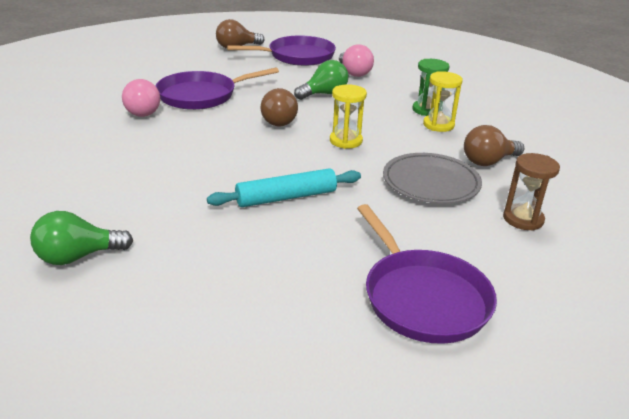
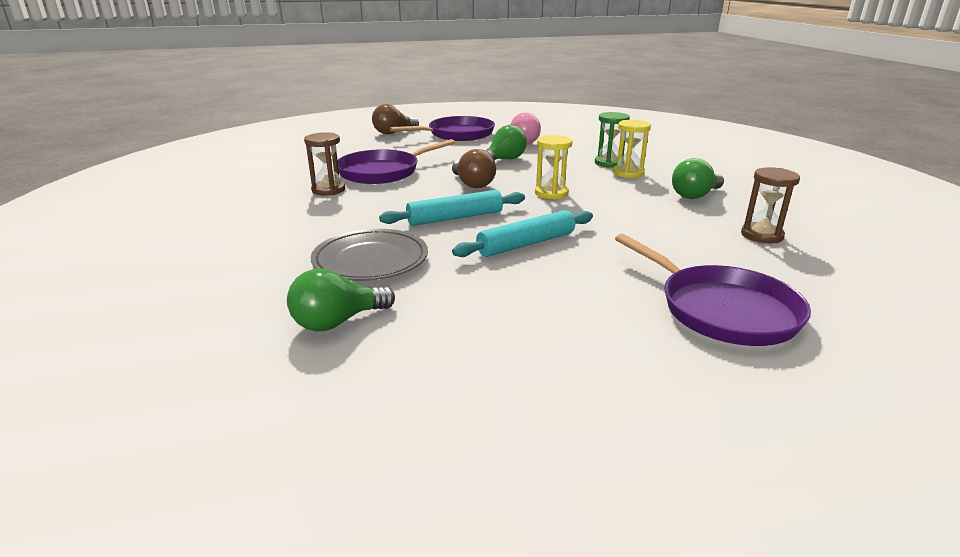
camera: 10 degrees left, 5 degrees down
pink light bulb [122,79,160,117] -> brown hourglass [304,132,345,196]
grey plate [383,153,482,204] -> grey plate moved to [311,229,428,281]
brown light bulb [464,125,524,166] -> green light bulb [672,158,724,199]
none -> turquoise rolling pin [379,190,525,226]

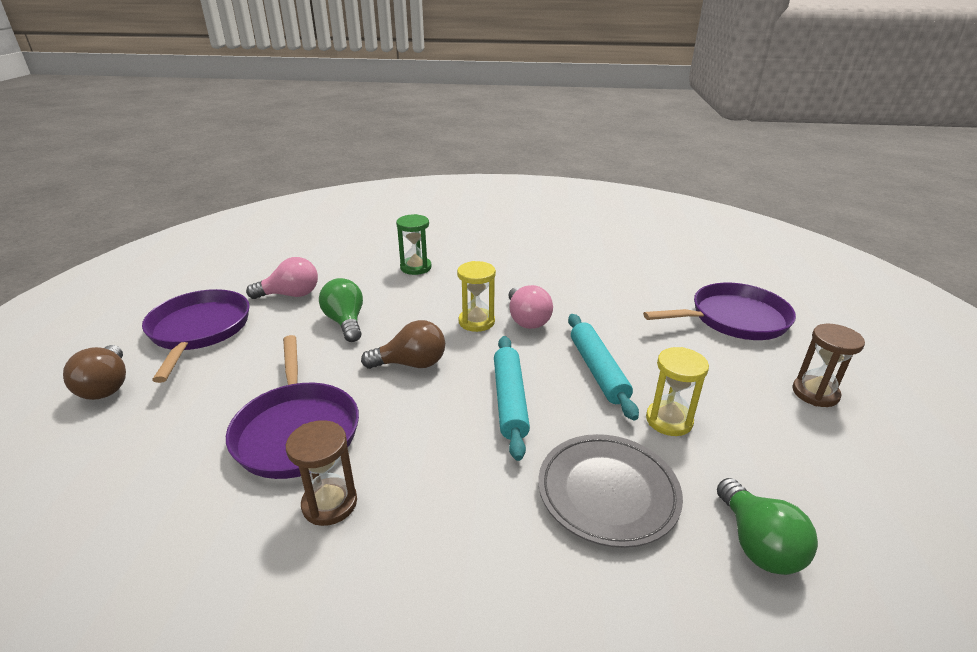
camera: 70 degrees left, 5 degrees up
yellow hourglass [613,120,651,178] -> yellow hourglass moved to [646,347,709,436]
green light bulb [672,158,724,199] -> none
brown hourglass [741,167,800,243] -> brown hourglass moved to [792,324,865,407]
none -> pink light bulb [508,285,553,329]

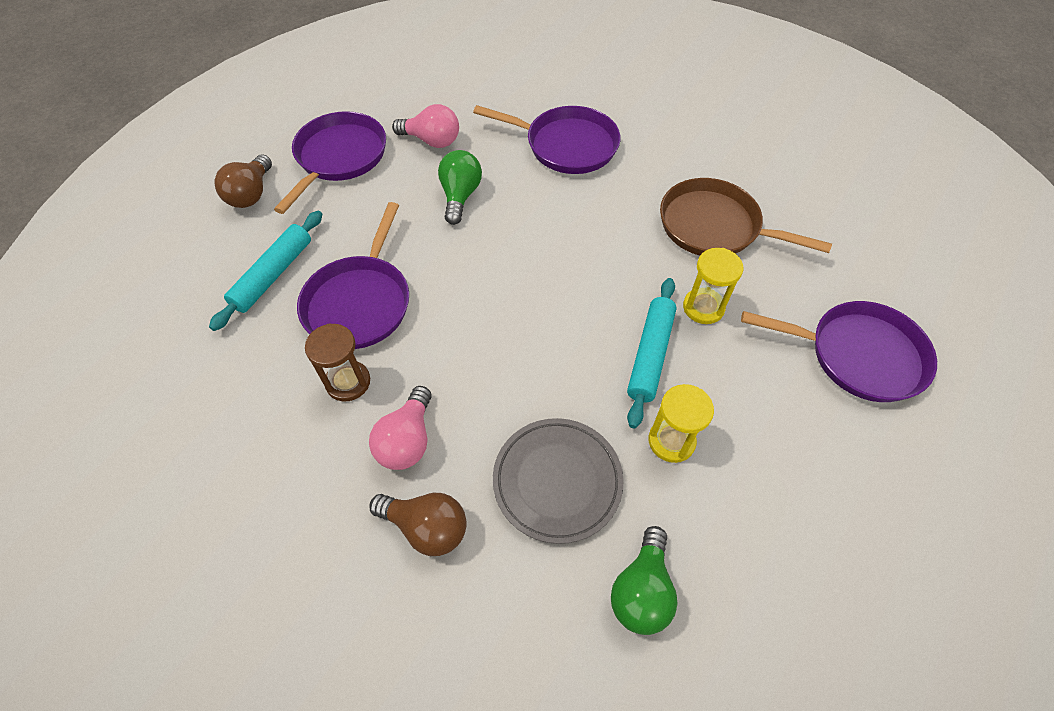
camera: 30 degrees right, 25 degrees up
brown light bulb [361,320,445,369] -> brown light bulb moved to [370,493,467,556]
green hourglass [396,214,431,275] -> purple pan [473,105,621,174]
yellow hourglass [457,261,496,332] -> yellow hourglass moved to [683,248,743,324]
turquoise rolling pin [494,336,530,461] -> turquoise rolling pin moved to [209,211,322,331]
pink light bulb [508,285,553,329] -> pink light bulb moved to [369,386,432,470]
brown hourglass [792,324,865,407] -> none
none -> brown pan [660,178,832,255]

